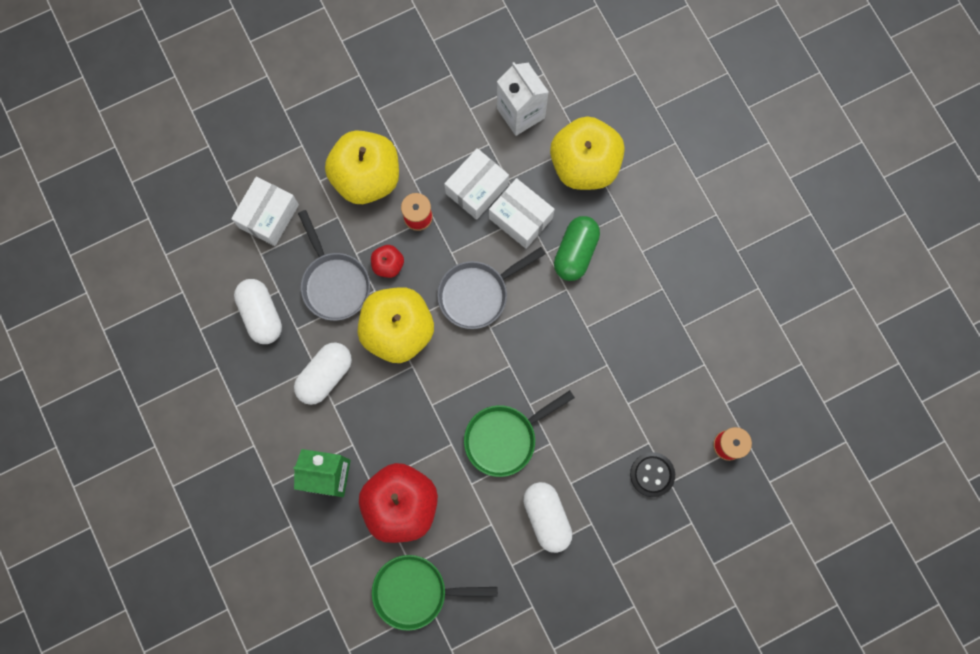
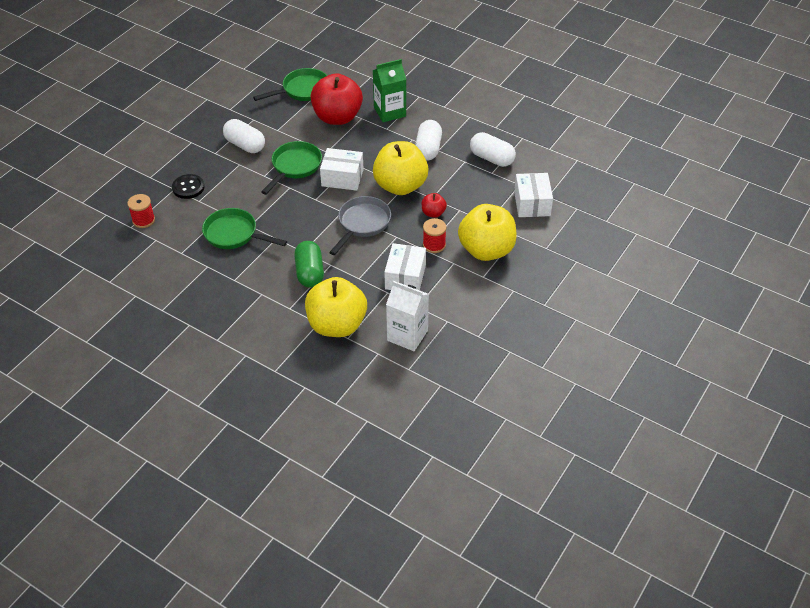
camera: 150 degrees right, 30 degrees down
grey pan [298,210,370,321] -> none
white box [489,178,555,249] -> white box moved to [320,148,364,191]
none -> green pan [202,208,287,249]

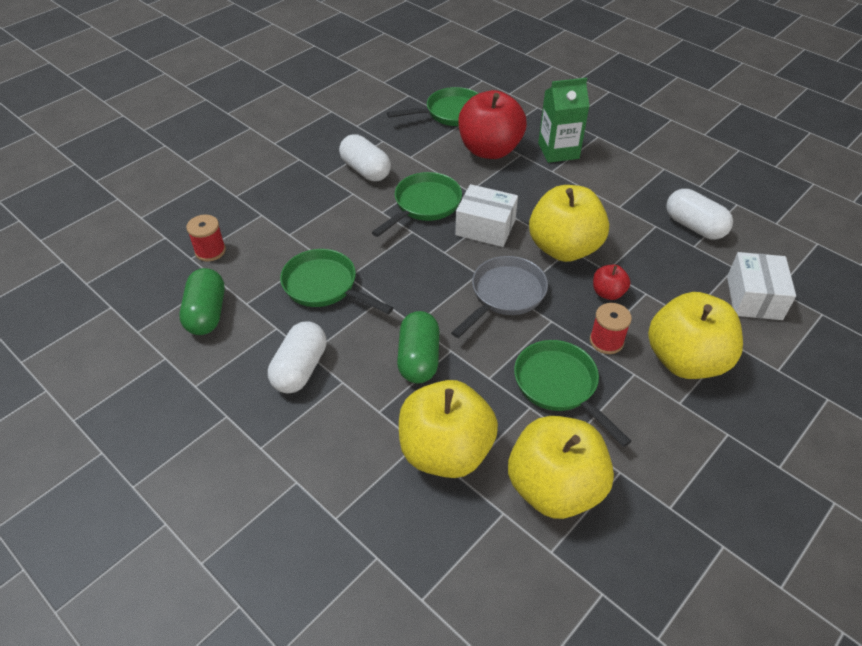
camera: 10 degrees right, 0 degrees up
black button [172,174,204,199] -> none
white box [384,243,426,290] -> green pan [514,340,632,447]
white carton [386,281,429,351] -> yellow apple [508,416,614,519]
white capsule [415,120,442,160] -> white capsule moved to [268,321,327,393]
none -> green capsule [180,268,225,335]

